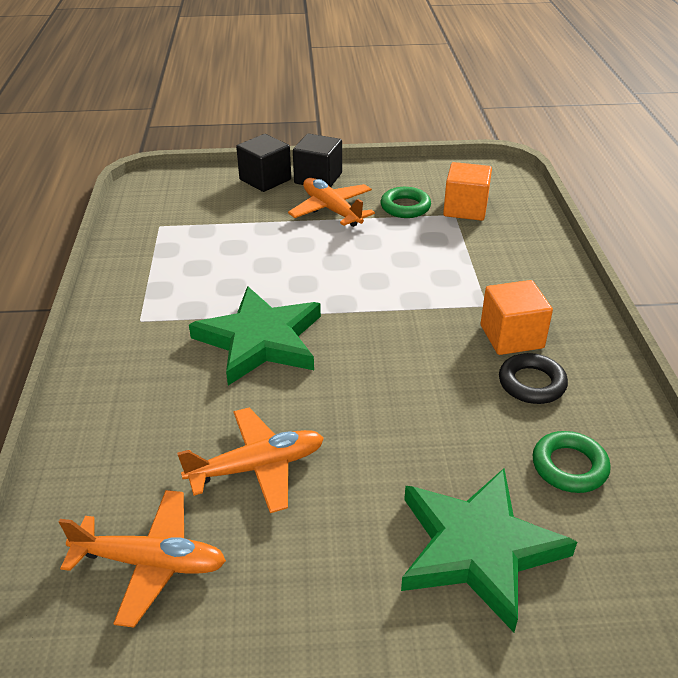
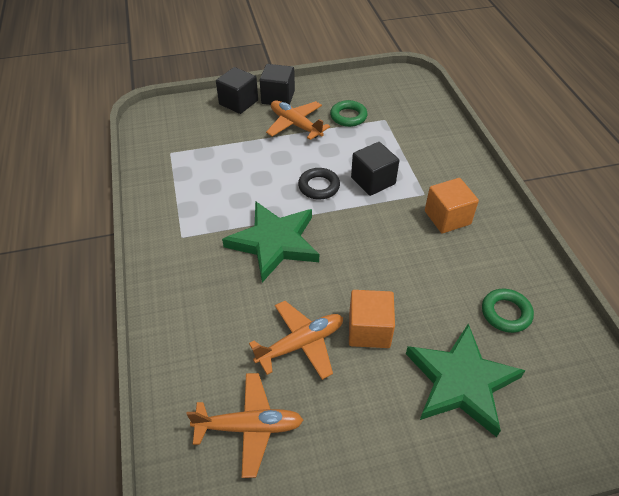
camera: 10 degrees left, 10 degrees up
orange cube [443,162,492,221] -> orange cube moved to [349,290,395,348]
black ring [499,353,568,404] -> black ring moved to [298,168,340,200]
none -> black cube [351,142,399,196]

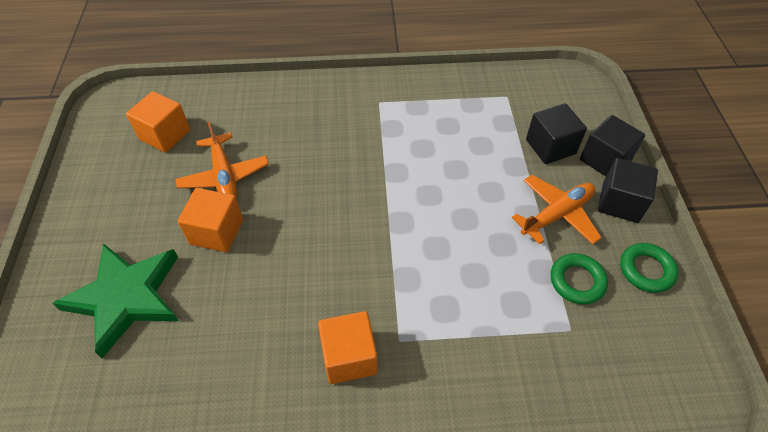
camera: 100 degrees right, 5 degrees up
orange plane [186,373,303,478] -> orange cube [126,91,190,153]
green star [222,201,319,282] -> none
black ring [298,168,340,200] -> none
black cube [351,142,399,196] -> black cube moved to [526,103,587,164]
green ring [482,289,534,333] -> green ring moved to [620,243,678,293]

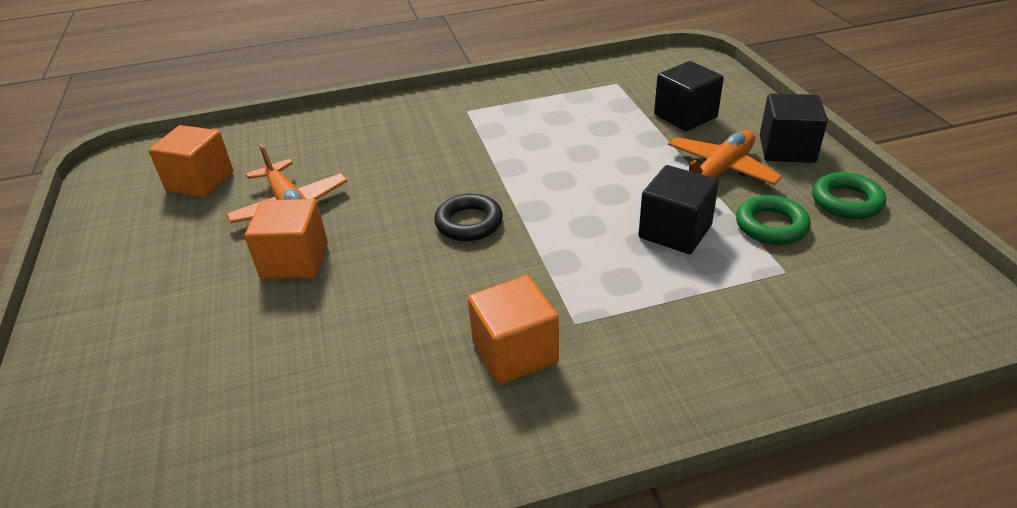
camera: 10 degrees left, 15 degrees down
green star [52,243,179,358] -> none
black cube [580,115,645,176] -> black cube moved to [639,165,719,254]
none -> black ring [434,194,503,241]

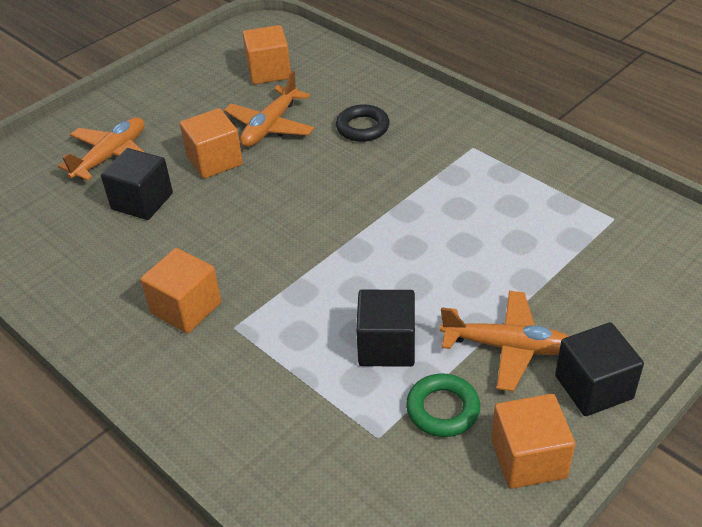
camera: 60 degrees right, 5 degrees up
black ring [434,194,503,241] -> black ring moved to [336,104,390,142]
black cube [654,61,724,131] -> black cube moved to [101,148,173,220]
green ring [812,172,886,219] -> orange cube [491,394,575,489]
none -> orange plane [58,117,145,181]

